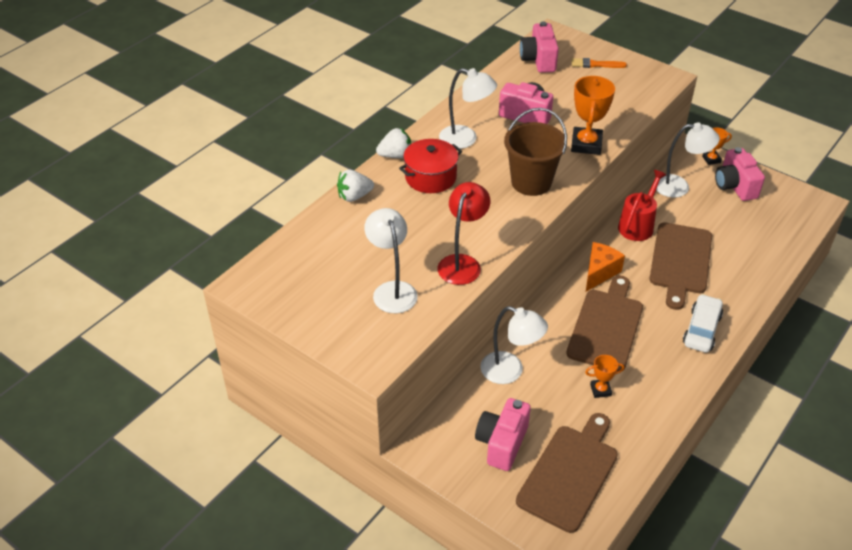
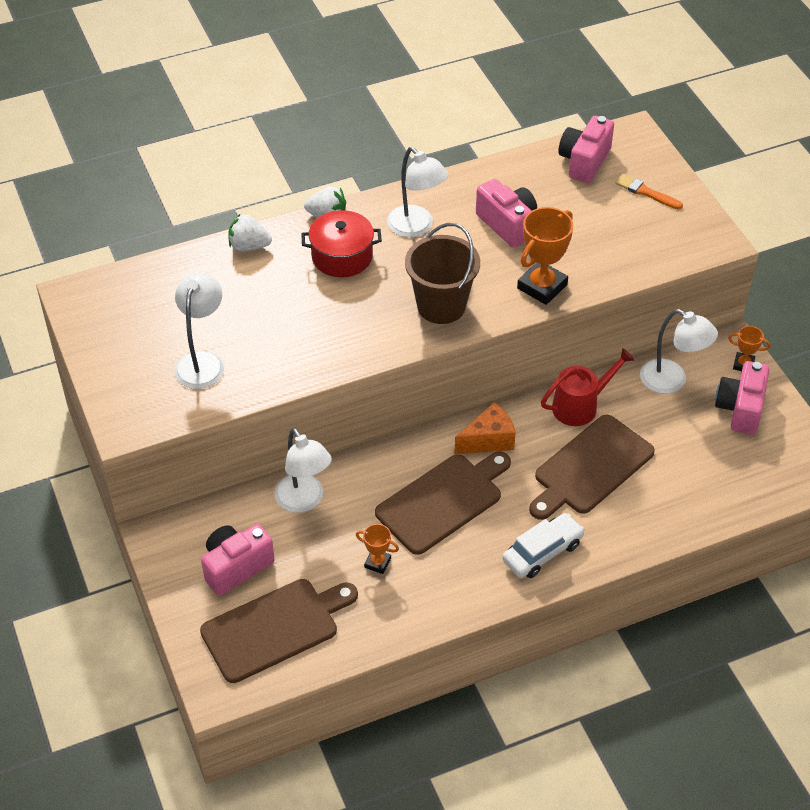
camera: 30 degrees right, 5 degrees up
red lamp [438,182,490,285] -> none

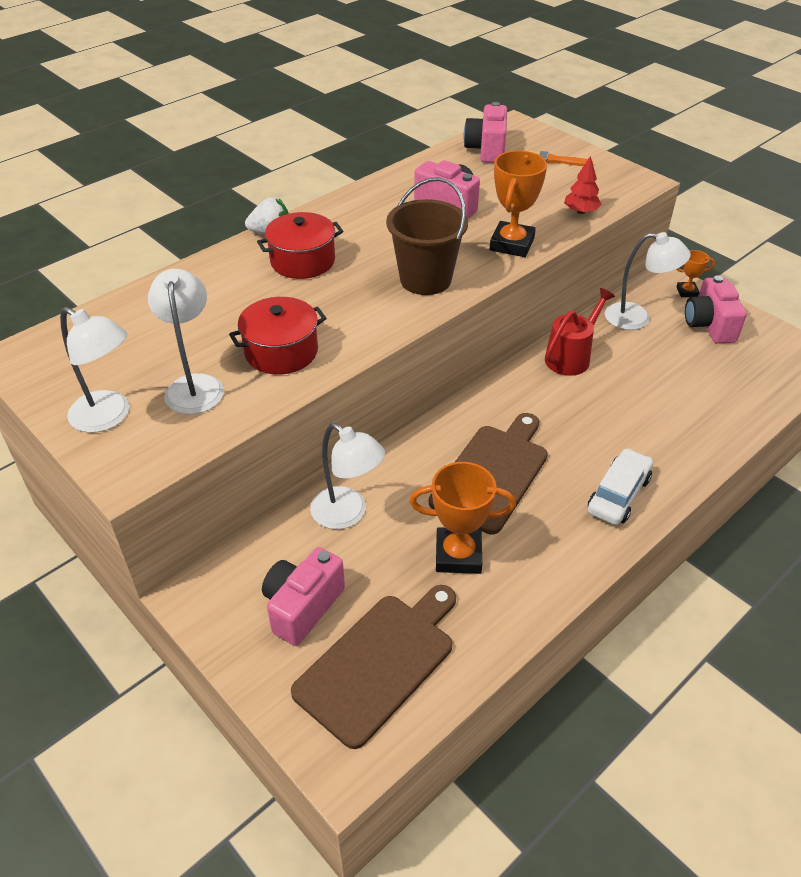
camera: 20 degrees left, 5 degrees down
white strawberry [228,214,272,251] -> none
orange trophy [356,524,399,574] -> orange trophy [410,462,516,574], size x1.88
white lamp [387,147,448,237] -> white lamp moved to [60,307,129,433]
orange cheese [454,402,516,454] -> none
brown cutting board [529,414,655,520] -> none
none -> red pot [229,297,327,375]
none -> red tree [564,156,602,214]

